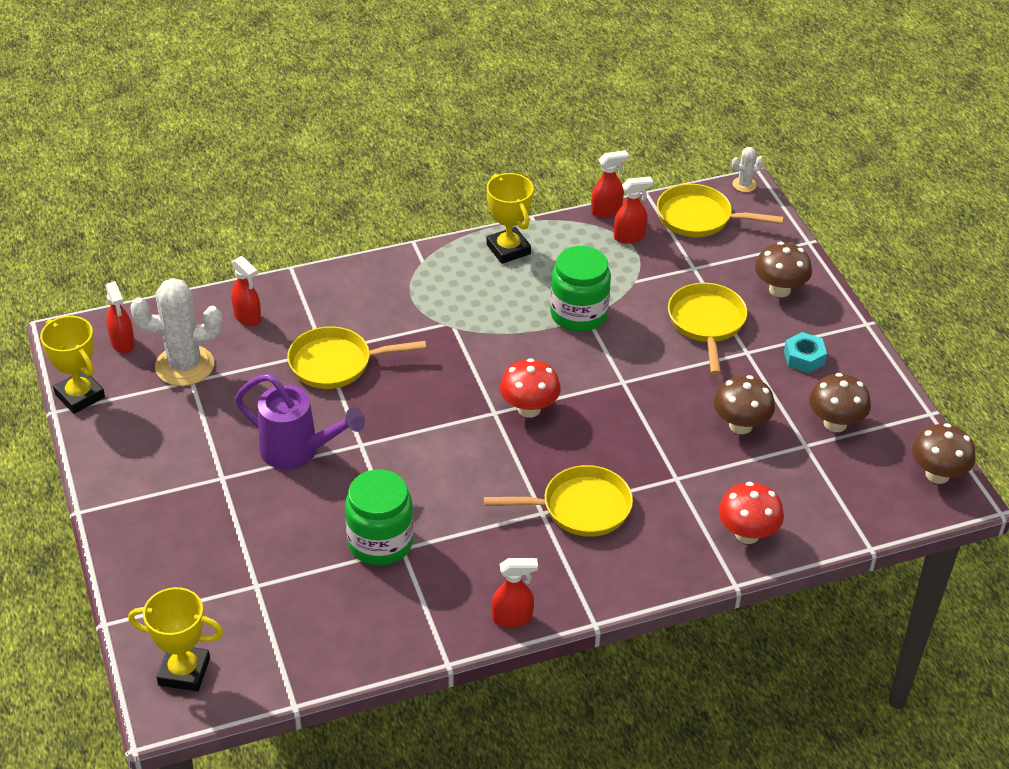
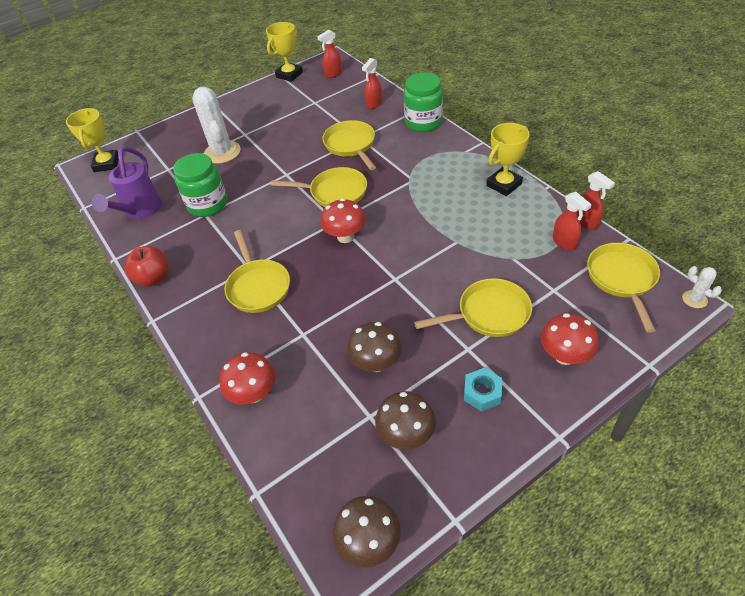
camera: 80 degrees right, 5 degrees up
white cactus [131,278,222,386] -> white cactus moved to [192,87,241,164]
purple watering can [235,374,365,470] -> purple watering can moved to [92,147,162,219]
red spray bottle [492,558,538,628] -> red apple [124,246,169,287]
green jar [550,246,611,332] -> green jar moved to [404,72,443,132]
brown mushroom [755,242,812,297] -> red mushroom [541,313,599,365]
none -> yellow pan [271,167,367,207]

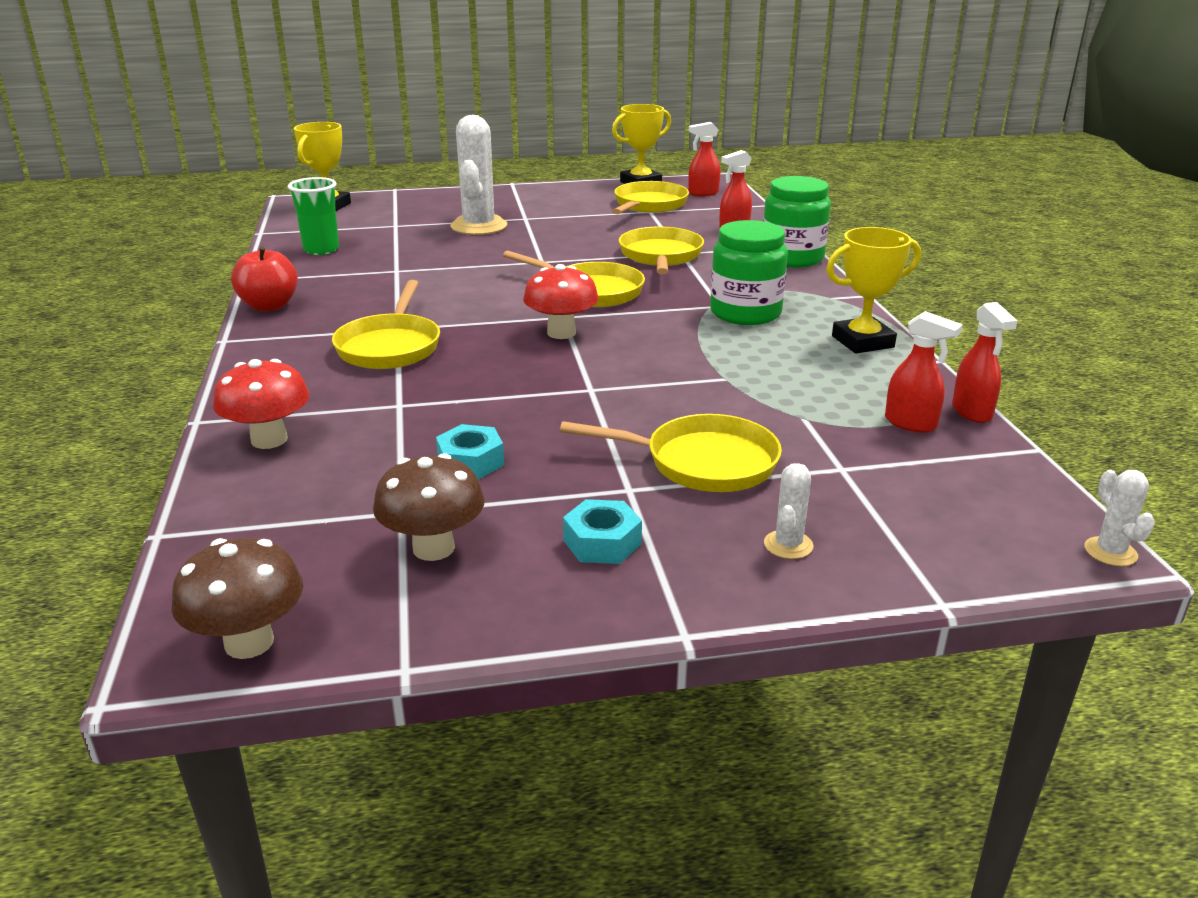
camera: 20 degrees right, 20 degrees down
purple watering can [92,147,162,219] -> green cup [288,177,339,255]
green jar [173,153,227,217] -> green jar moved to [710,220,788,325]
brown mushroom [347,322,402,372] -> turquoise nut [436,424,504,479]
red mushroom [541,313,599,365] -> white cactus [764,463,814,559]
red spray bottle [553,192,592,250] -> red spray bottle turned 45 degrees counterclockwise [885,311,963,433]
yellow pan [587,243,660,333] -> yellow pan moved to [612,181,689,214]

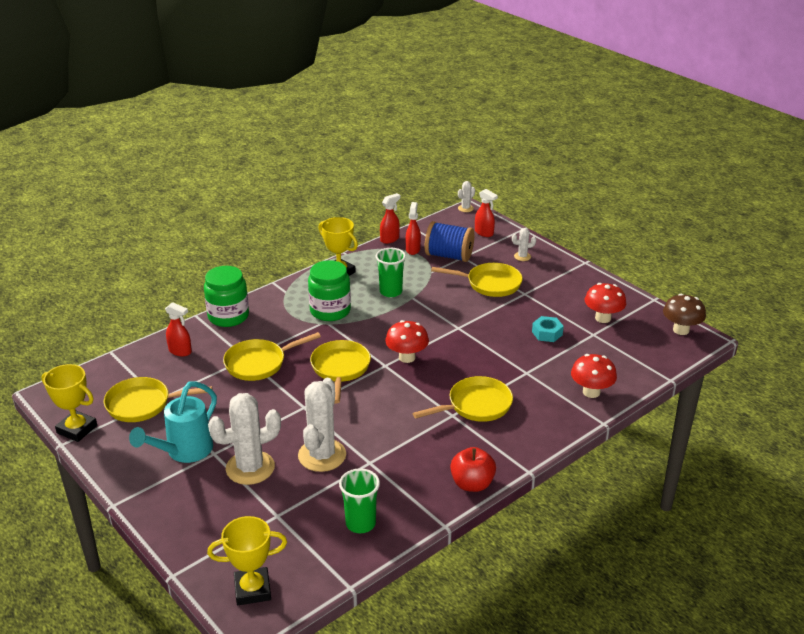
camera: 120 degrees left, 5 degrees up
brown mushroom [373,453,485,561] -> red mushroom [585,283,626,323]
yellow pan [560,414,782,492] -> yellow pan turned 120 degrees clockwise [431,263,523,297]
turquoise nut [563,499,642,564] -> none
red spray bottle [688,122,721,196] -> red spray bottle moved to [475,189,498,237]
none -> turquoise watering can [129,381,217,463]
none -> white cactus [298,378,346,472]
none -> green cup [376,248,406,297]
none -> blue spool [425,221,474,262]

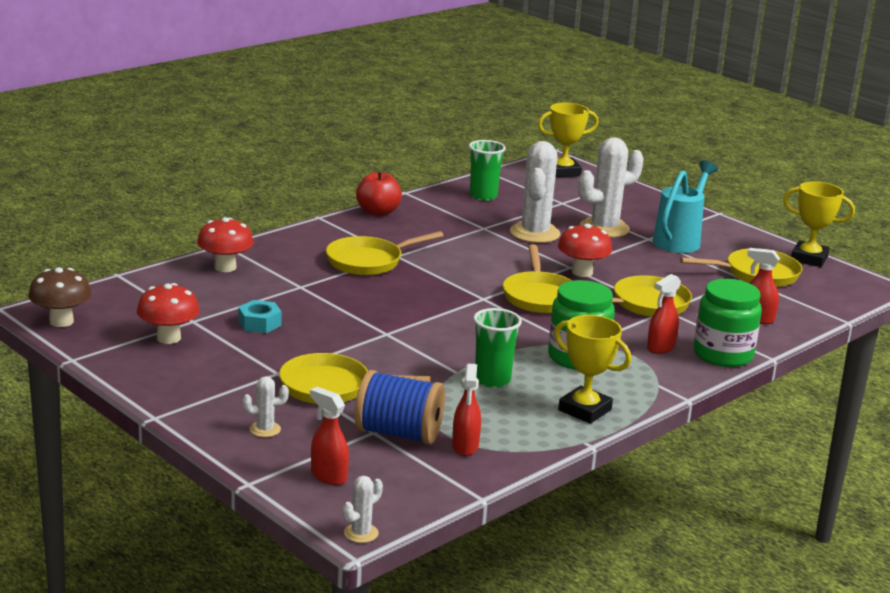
camera: 175 degrees right, 10 degrees down
red spray bottle [380,193,400,244] -> red spray bottle moved to [647,274,681,354]
red mushroom [385,320,429,363] -> red mushroom moved to [558,224,612,277]

